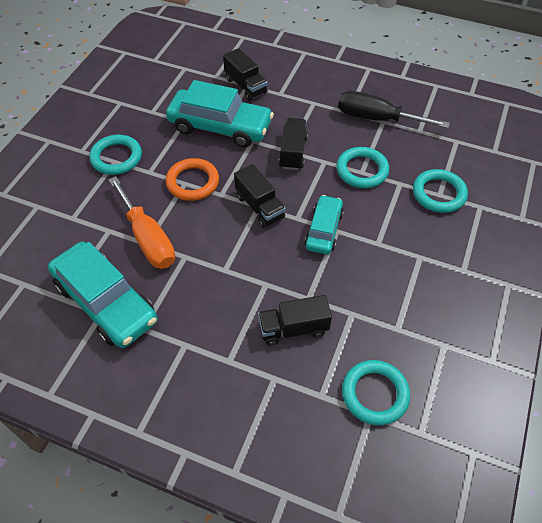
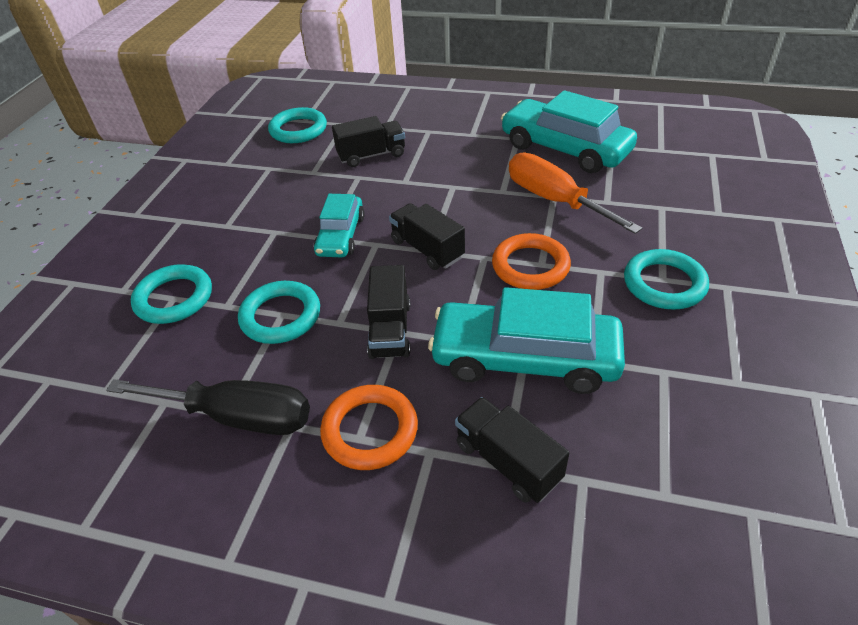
camera: 175 degrees right, 10 degrees down
none -> orange ring [320,385,418,470]

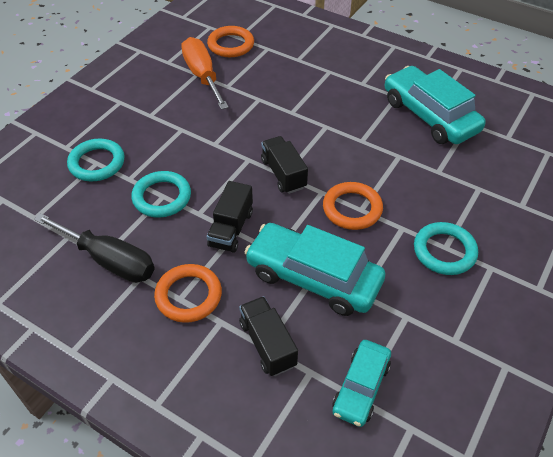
camera: 15 degrees right, 5 degrees up
turquoise ring [268,107,327,143] -> orange ring [207,26,254,57]
turquoise car [314,194,365,257] -> turquoise car moved to [332,340,391,427]
black truck [332,116,405,167] -> none
orange screwdriver [509,153,642,234] -> orange screwdriver moved to [181,37,229,110]

